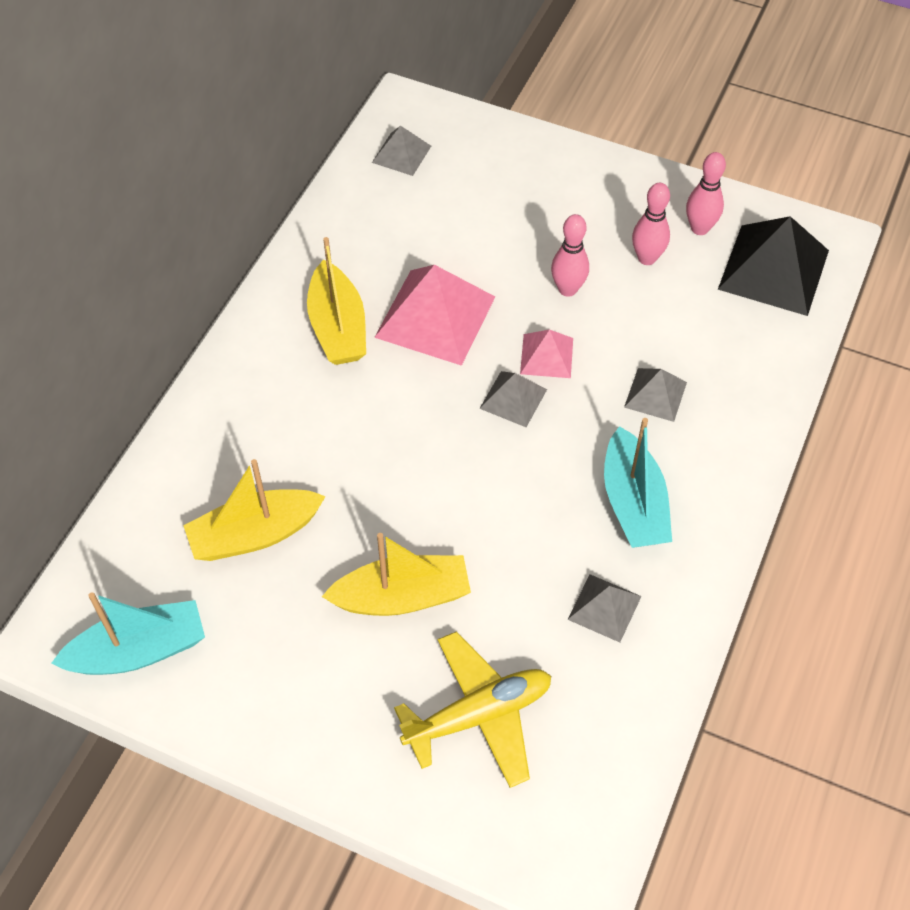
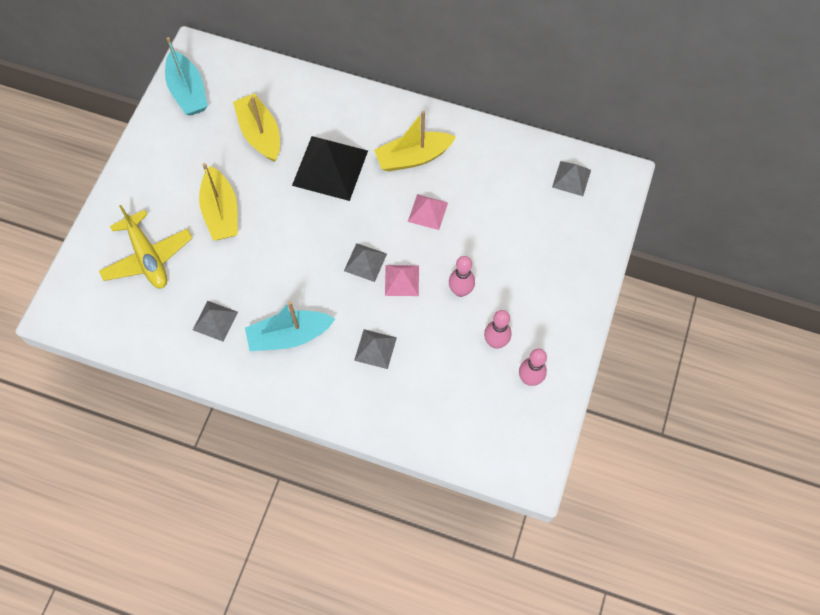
camera: 85 degrees right, 10 degrees up
pink pyramid [374,265,495,366] -> pink pyramid [408,194,448,230], size x0.53
black pyramid [718,216,829,316] -> black pyramid moved to [292,136,368,201]

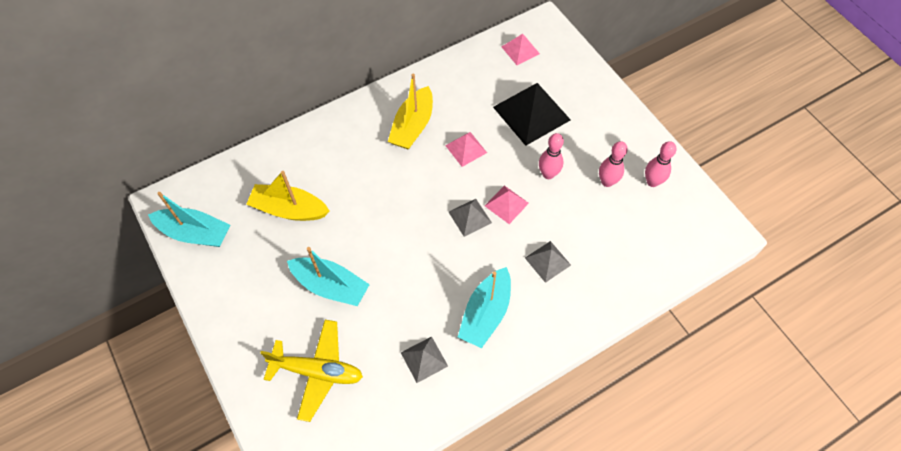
camera: 50 degrees left, 5 degrees down
yellow boat [199,163,238,241] -> turquoise boat [287,247,370,306]
black pyramid [292,136,368,201] -> black pyramid moved to [493,83,571,146]
grey pyramid [552,161,591,196] -> pink pyramid [502,34,540,65]

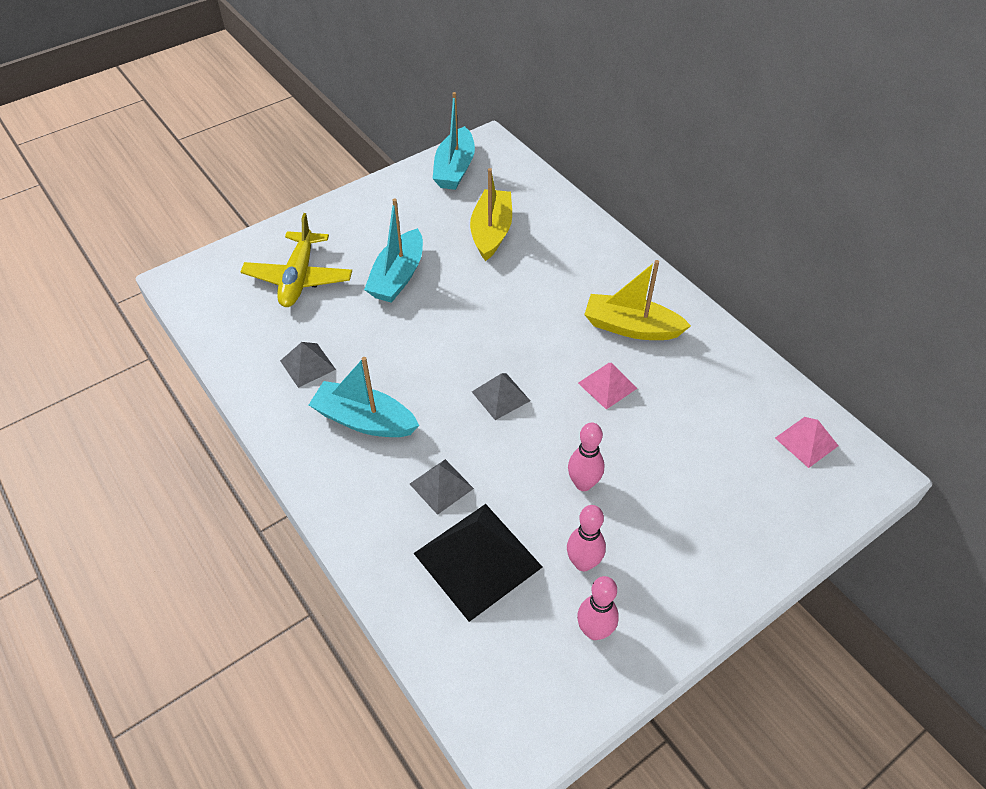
camera: 85 degrees right, 10 degrees down
pink pyramid [485,185,529,224] -> none
black pyramid [493,83,571,146] -> black pyramid moved to [413,504,542,622]

